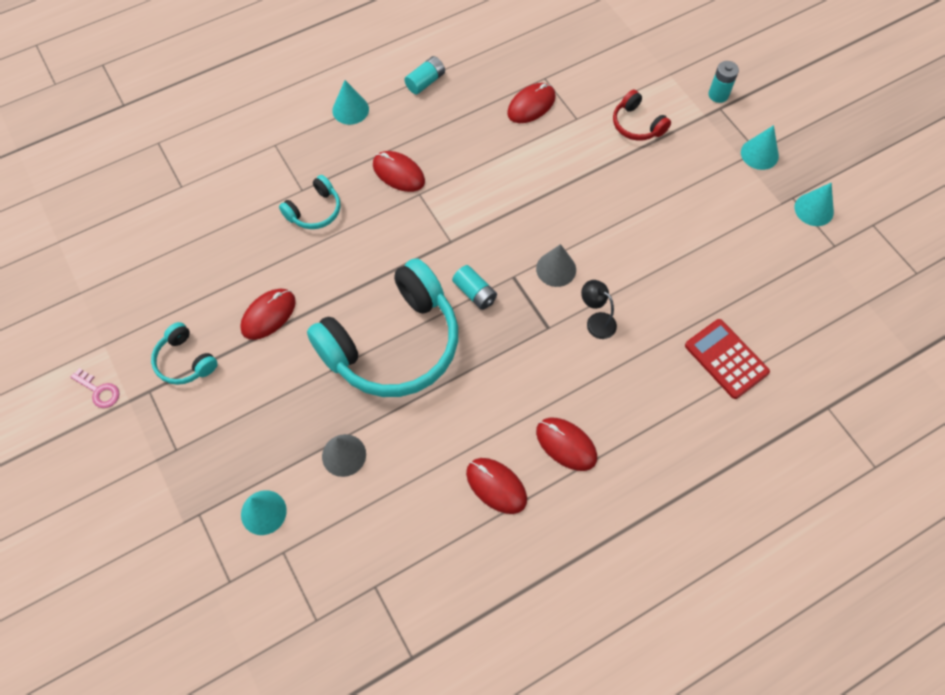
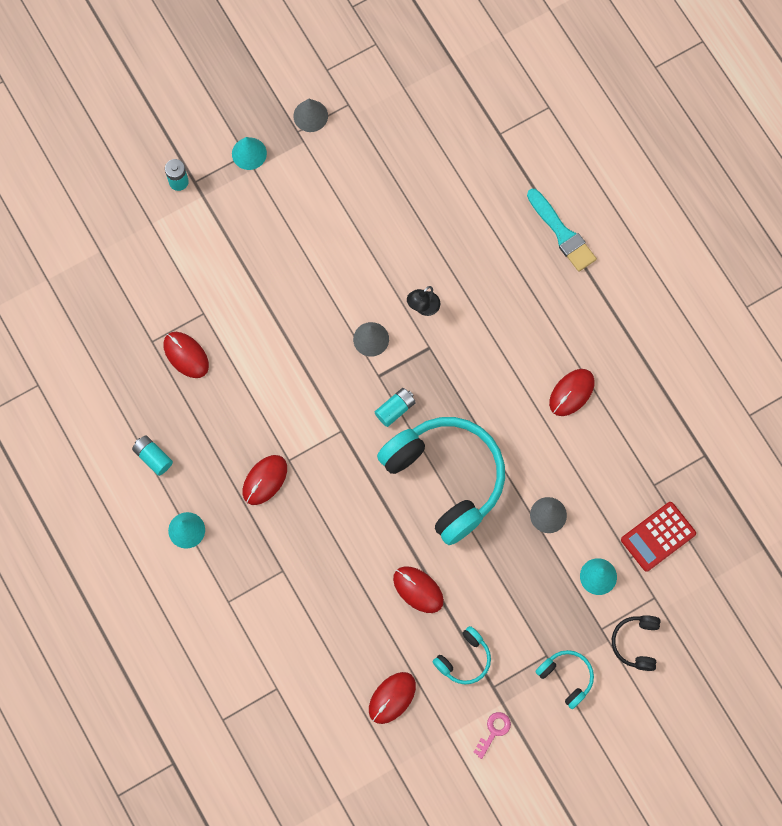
camera: 90 degrees left, 10 degrees up
turquoise headphones [279,175,340,229] -> turquoise headphones moved to [535,650,594,709]
red mouse [536,418,597,471] -> red mouse moved to [369,672,416,724]
red headphones [613,90,671,141] -> none
red calculator [685,319,770,399] -> red calculator moved to [621,502,696,572]
turquoise cone [795,183,834,226] -> grey cone [293,99,328,132]
none -> turquoise brush [527,189,597,272]
none -> black headphones [612,615,661,671]

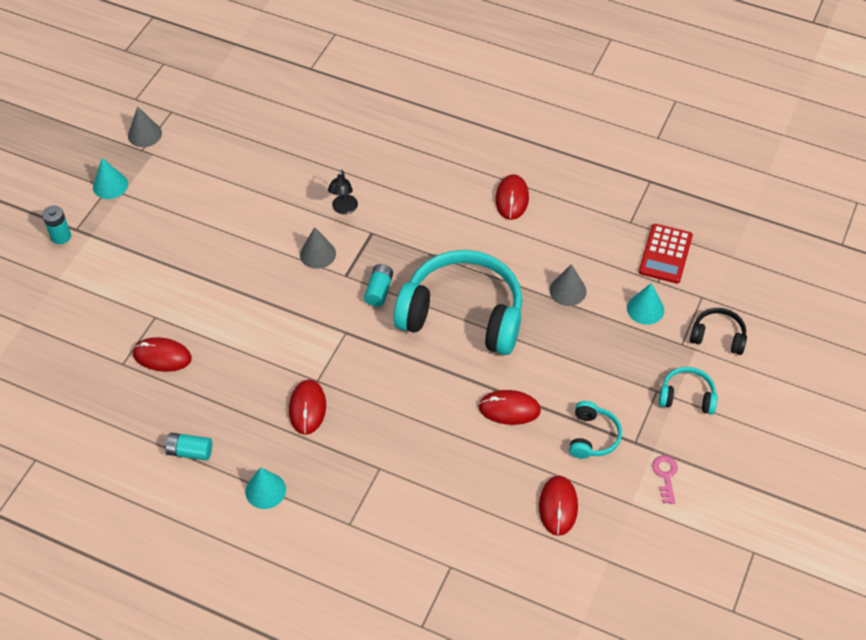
camera: 35 degrees left, 20 degrees down
turquoise brush [527,189,597,272] -> none
black headphones [612,615,661,671] -> black headphones turned 135 degrees clockwise [690,308,747,355]

